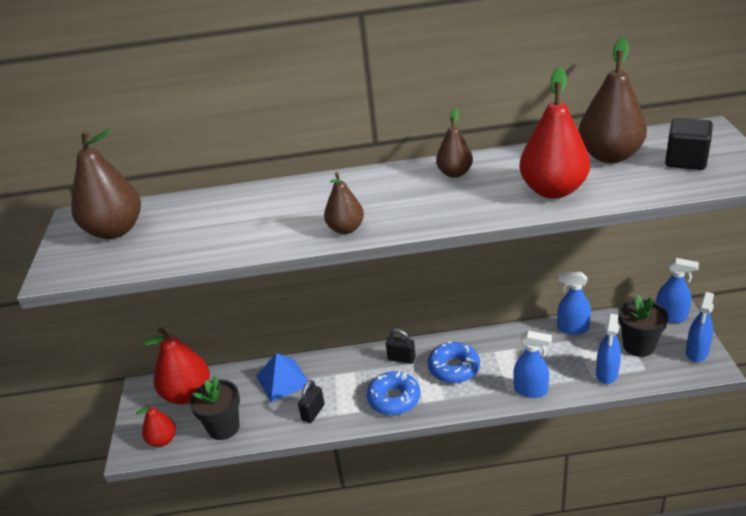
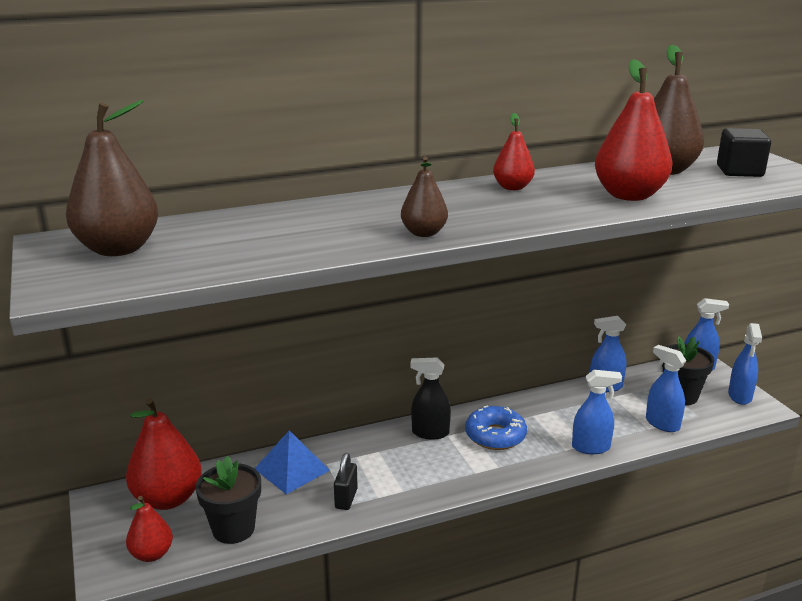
camera: 20 degrees left, 10 degrees down
blue donut [367,371,420,415] -> none
black padlock [386,329,416,364] -> black spray bottle [410,357,451,440]
brown pear [436,108,473,178] -> red pear [493,113,535,190]
blue spray bottle [596,314,621,384] -> blue spray bottle turned 135 degrees clockwise [646,345,686,432]

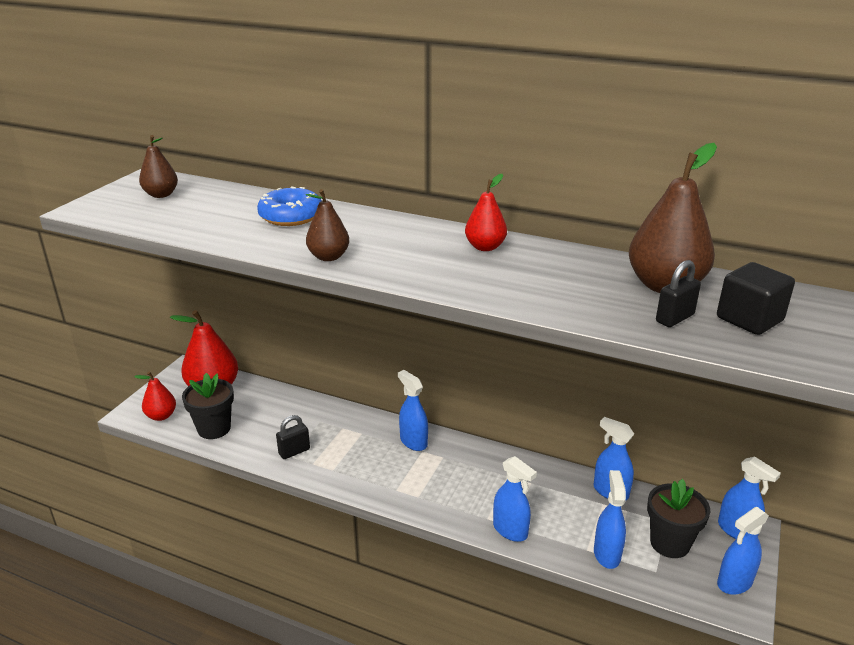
camera: 45 degrees right, 5 degrees up
brown pear [66,100,158,256] -> brown pear [139,135,178,198], size x0.57
blue pyramid [254,430,330,494] -> none
black spray bottle [410,357,451,440] -> blue spray bottle [398,370,428,451]
blue donut [465,405,527,450] -> blue donut moved to [257,187,322,226]
red pear [595,59,673,201] -> none
none -> black padlock [656,260,701,327]

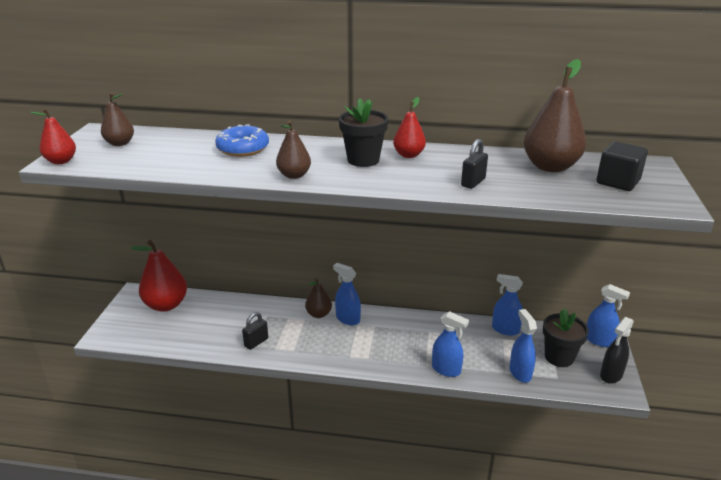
camera: 15 degrees left, 0 degrees up
red pear [134,372,176,421] -> red pear moved to [30,108,76,164]
black flower pot [182,373,234,439] -> black flower pot moved to [339,98,388,167]
black padlock [656,260,701,327] -> black padlock moved to [461,139,488,189]
blue spray bottle [717,507,769,595] -> black spray bottle [600,317,634,384]
none -> brown pear [305,278,332,318]

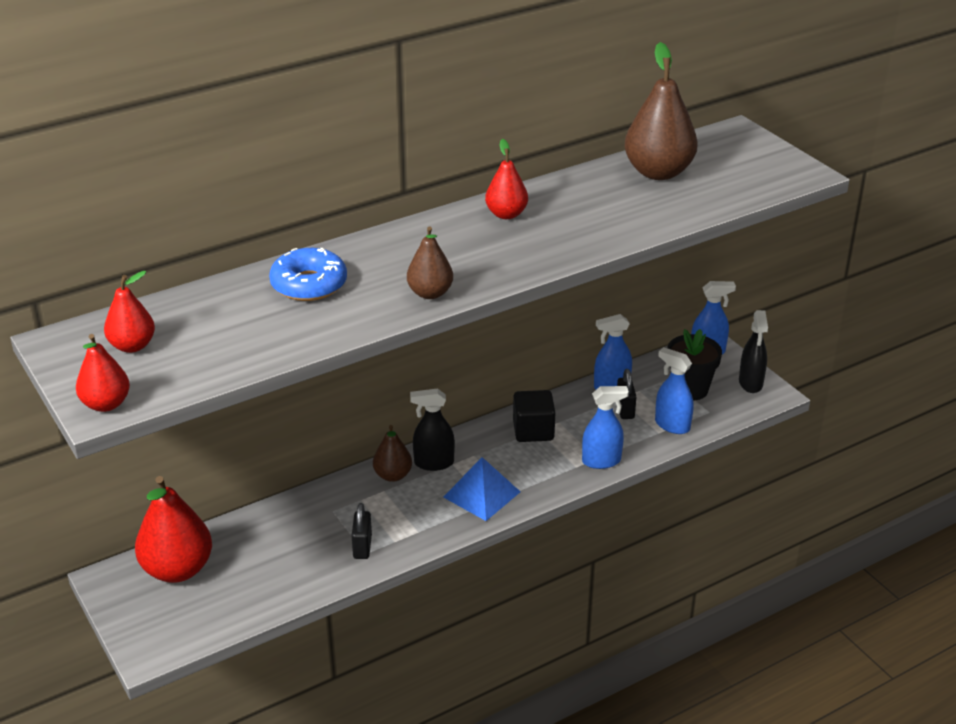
camera: 40 degrees left, 5 degrees up
brown pear [101,93,134,146] -> red pear [104,271,155,353]
blue spray bottle [333,263,361,325] -> black spray bottle [410,388,455,471]
black flower pot [339,98,388,167] -> none
black padlock [461,139,488,189] -> black padlock moved to [617,369,636,419]
black cube [596,141,648,191] -> black cube moved to [513,390,555,442]
none -> blue pyramid [443,457,520,521]

